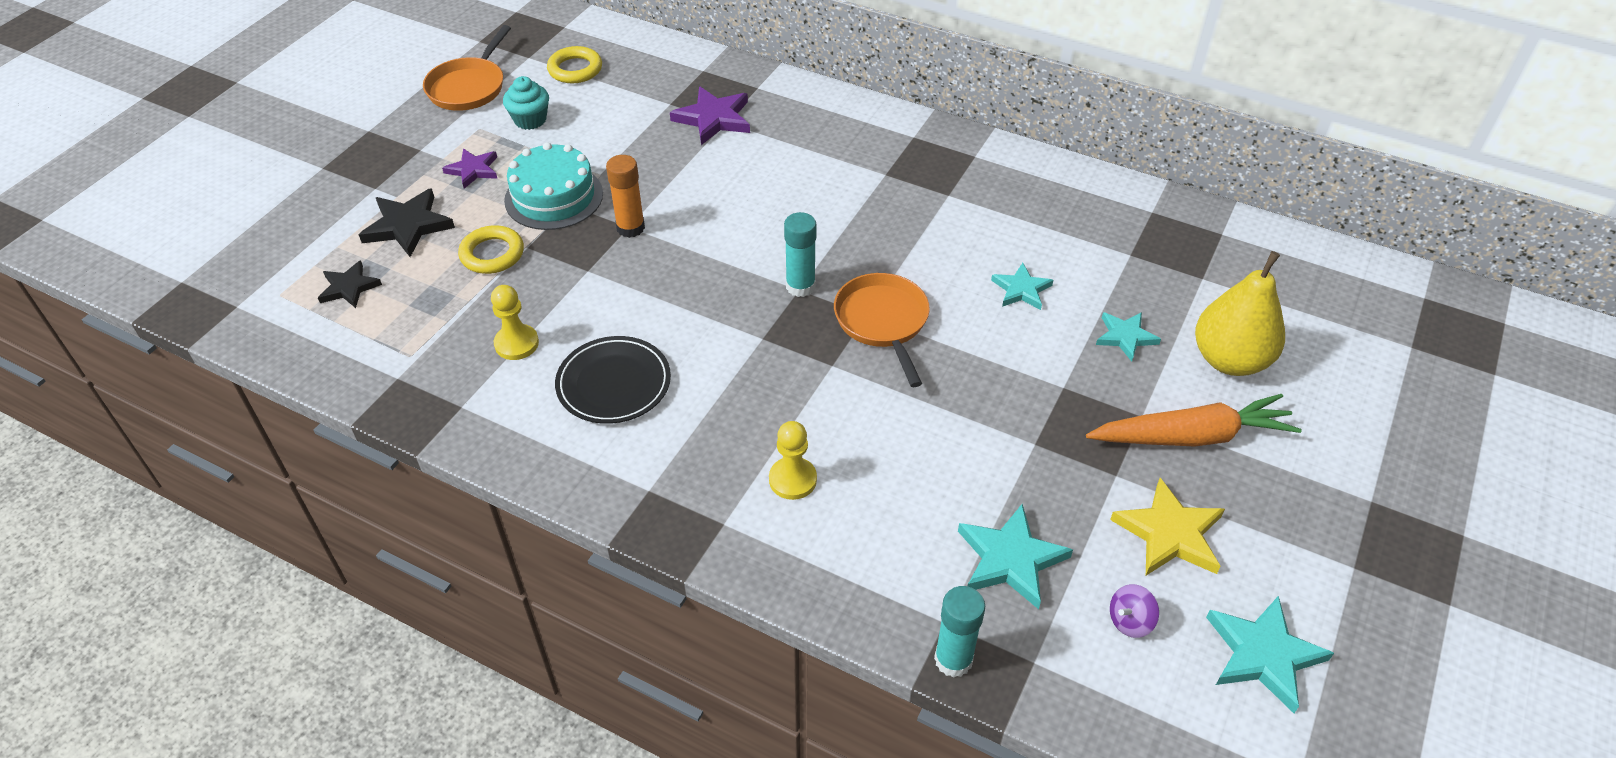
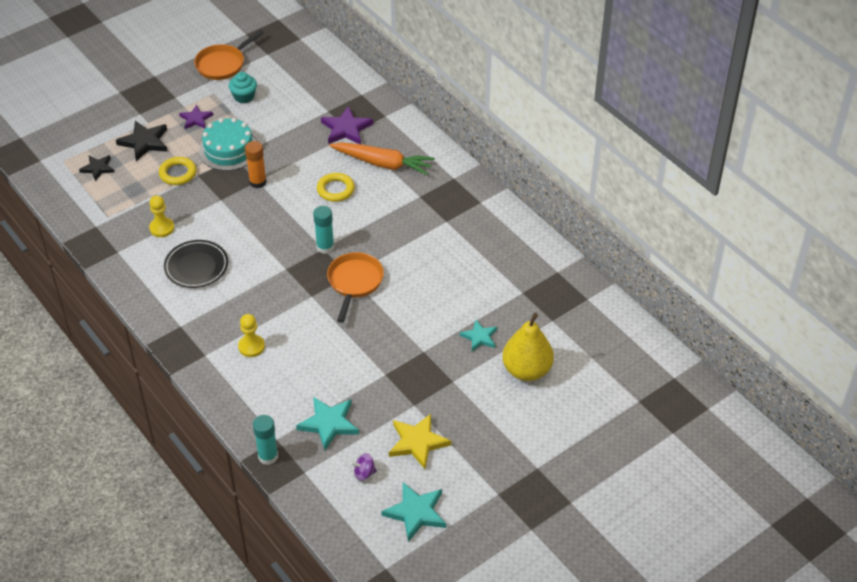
camera: 25 degrees right, 0 degrees up
yellow ring [547,46,602,83] -> yellow ring moved to [317,173,355,202]
turquoise star [991,263,1053,310] -> none
orange carrot [1086,394,1302,447] -> orange carrot moved to [329,142,435,176]

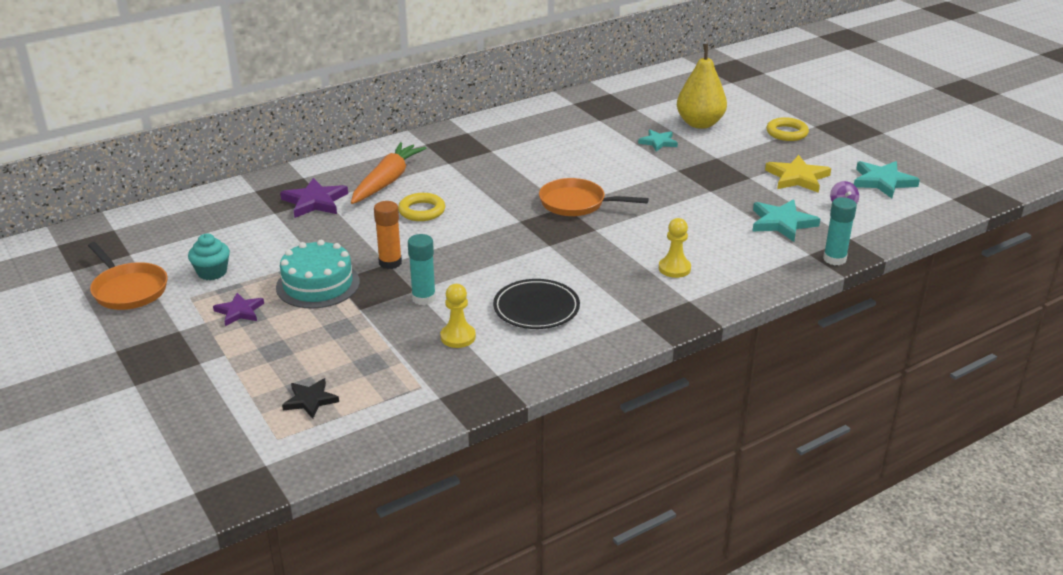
camera: 85 degrees left, 15 degrees down
black star [116,121,168,161] -> none
yellow ring [159,157,196,185] -> yellow ring moved to [766,117,809,141]
turquoise glue stick [313,206,334,254] -> turquoise glue stick moved to [408,234,436,305]

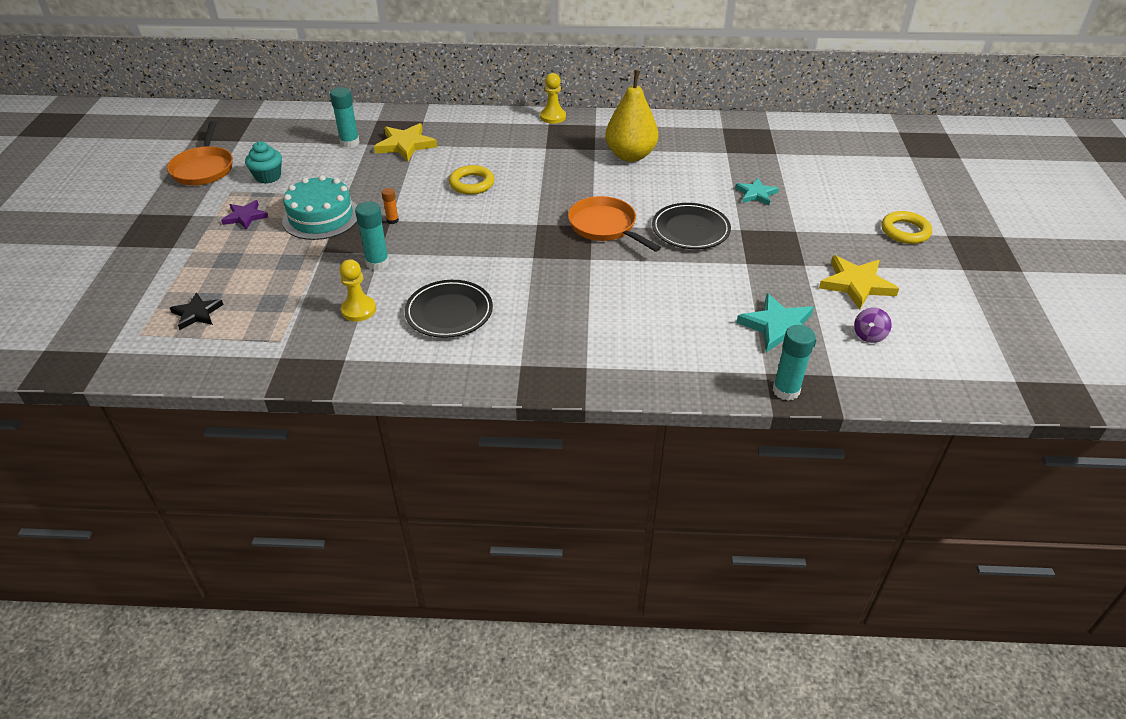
camera: 35 degrees right, 10 degrees up
purple star [280,178,348,218] -> yellow star [374,123,437,162]
orange carrot [351,142,426,204] -> none
orange glue stick [374,201,402,269] -> orange glue stick [382,188,399,224], size x0.56
yellow pawn [659,218,691,278] -> yellow pawn moved to [540,73,566,124]
yellow pear [677,44,727,129] -> yellow pear moved to [605,70,658,162]
turquoise star [854,161,920,198] -> none
none -> turquoise glue stick [330,87,359,148]
none -> black plate [652,203,731,249]

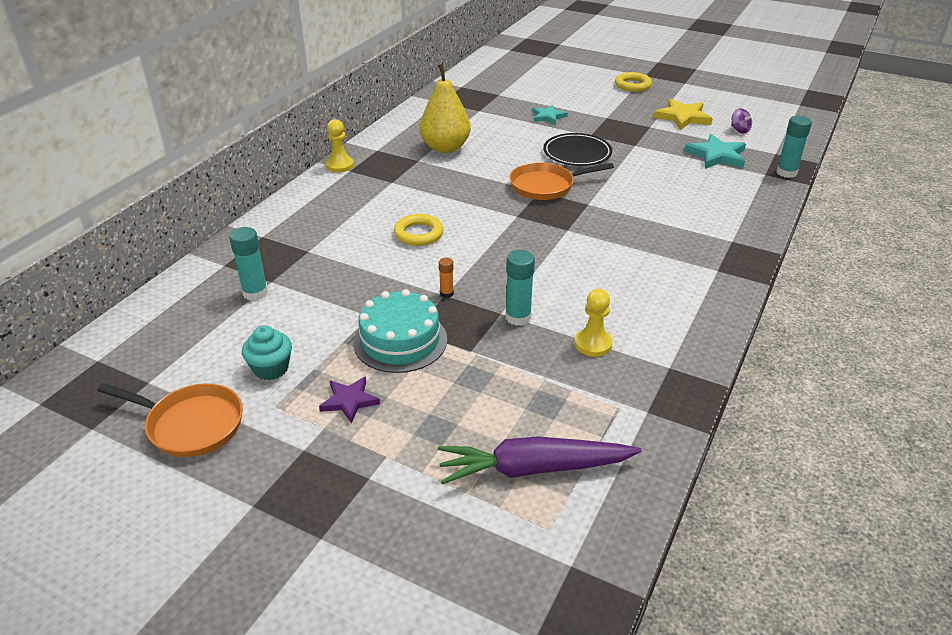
camera: 65 degrees left, 5 degrees down
black star [170,293,224,330] -> purple carrot [438,436,642,484]
yellow star [374,123,437,162] -> none
black plate [404,280,493,338] -> none

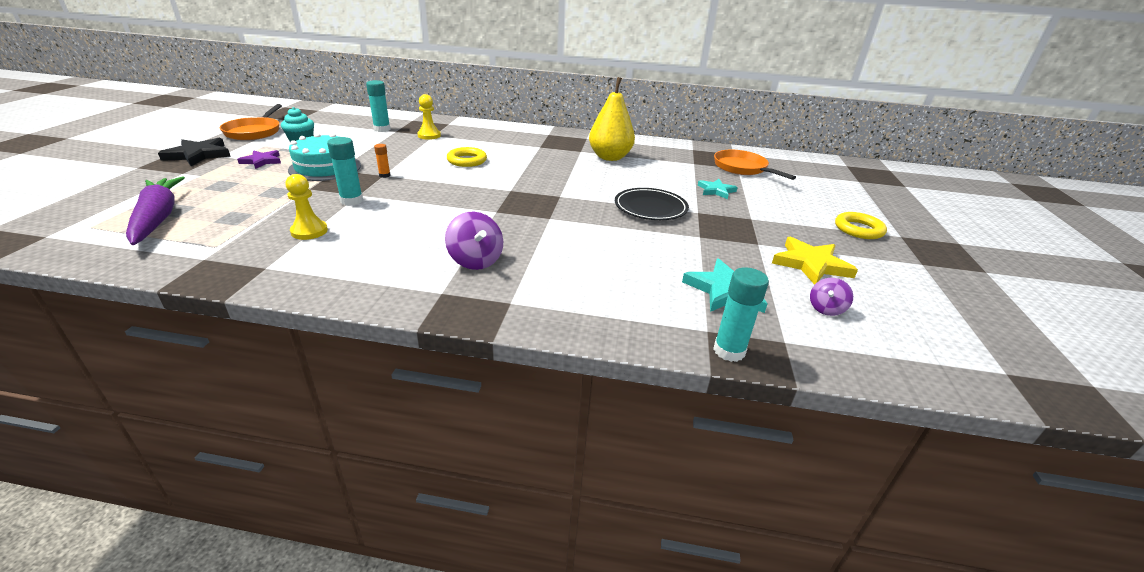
camera: 70 degrees right, 5 degrees down
yellow pawn [326,119,354,173] -> yellow pawn moved to [417,94,441,140]
orange pan [509,162,614,200] -> orange pan moved to [714,150,796,180]
none -> black star [158,138,231,166]
none -> purple spinning top [445,212,503,270]

